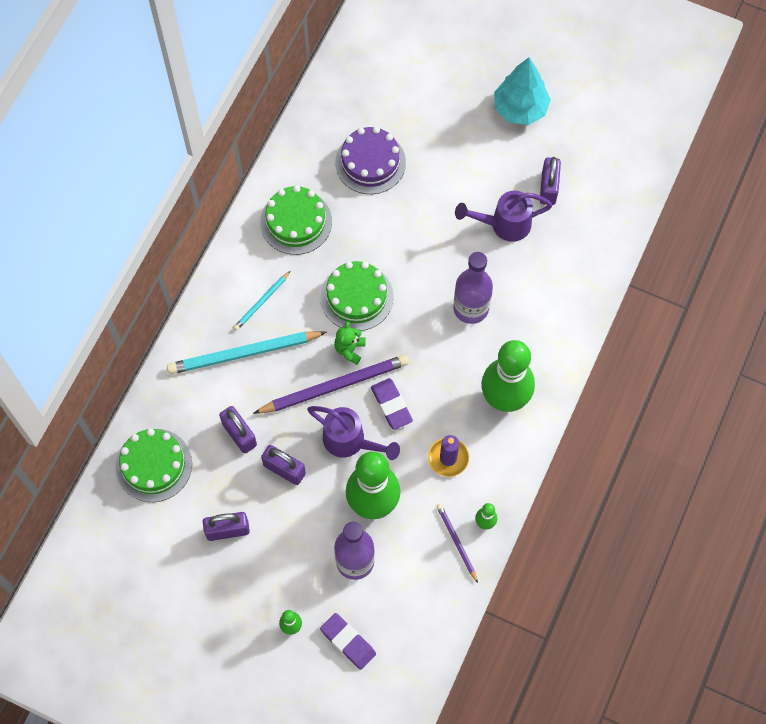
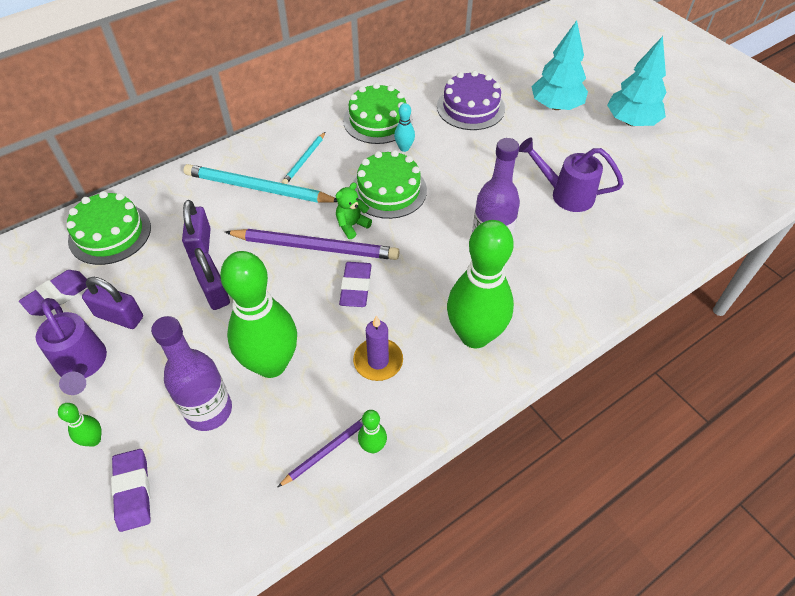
camera: 30 degrees right, 15 degrees down
turquoise pencil [233,271,290,331] -> turquoise pencil turned 45 degrees counterclockwise [282,132,325,184]
purple watering can [307,406,400,460] -> purple watering can moved to [36,298,107,395]
purple pencil [436,504,478,583] -> purple pencil turned 45 degrees clockwise [278,418,363,487]
purple padlock [540,157,561,205] -> none
none -> purple eraser [19,270,87,316]
none -> turquoise bowling pin [394,103,415,152]
none -> turquoise tree [531,20,588,110]

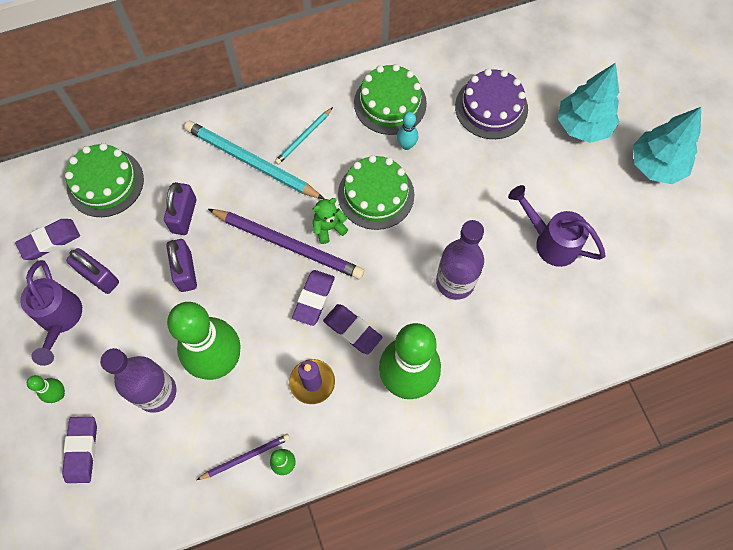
camera: 15 degrees right, 15 degrees up
none -> purple eraser [323,304,383,355]

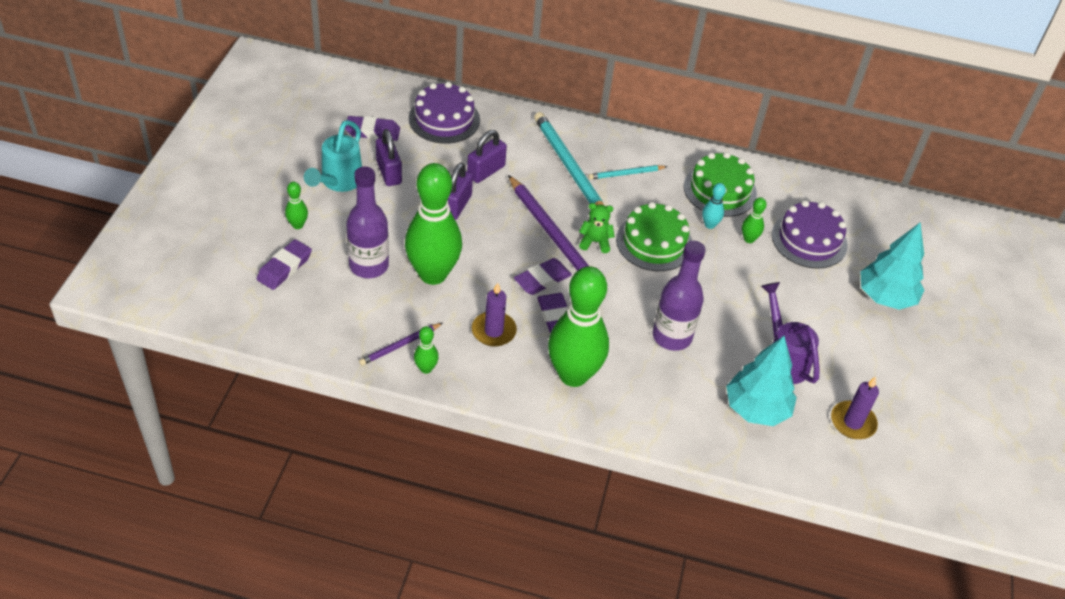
camera: 30 degrees right, 20 degrees down
purple watering can [20,260,82,366] -> turquoise watering can [304,120,362,192]
green cake [65,143,144,217] -> purple cake [409,82,480,144]
purple pencil [197,434,290,480] -> purple pencil turned 135 degrees clockwise [359,323,443,366]
turquoise tree [633,107,701,184] -> turquoise tree moved to [726,336,797,426]
none -> green bowling pin [742,197,767,243]
none -> purple candle [831,376,879,439]

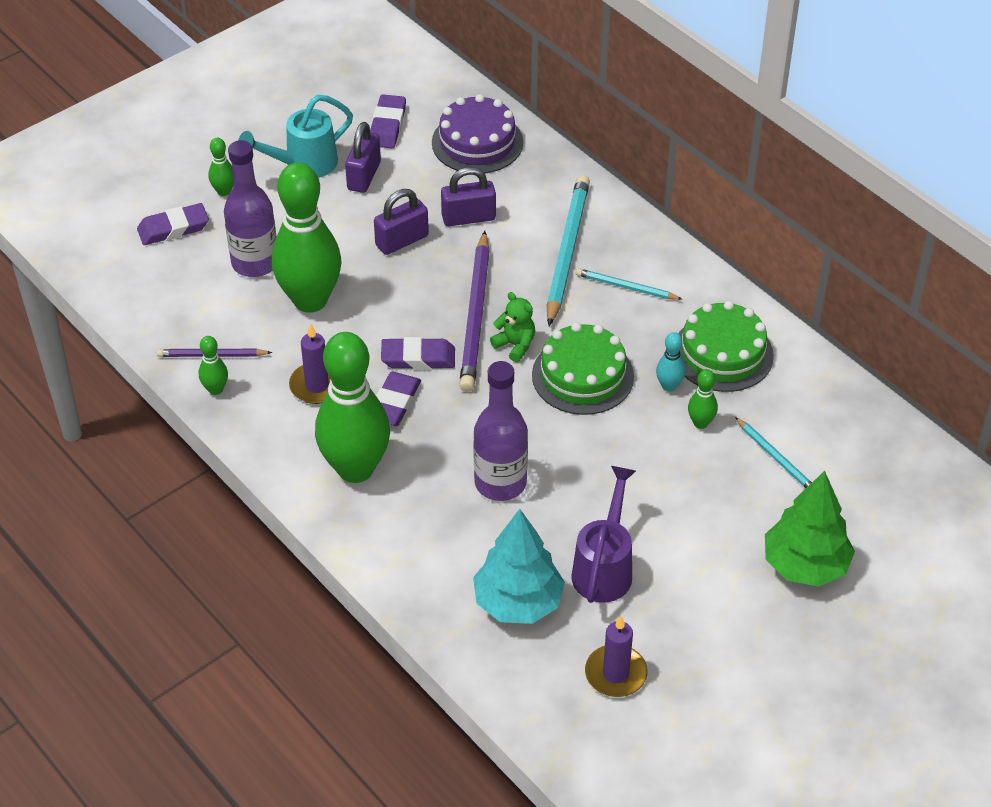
camera: 40 degrees right, 0 degrees up
purple eraser [345,116,400,141] -> purple eraser turned 60 degrees clockwise [370,94,406,148]
purple cake [772,200,848,269] -> turquoise pencil [735,417,812,488]
turquoise tree [860,222,924,310] -> green tree [765,471,855,587]

